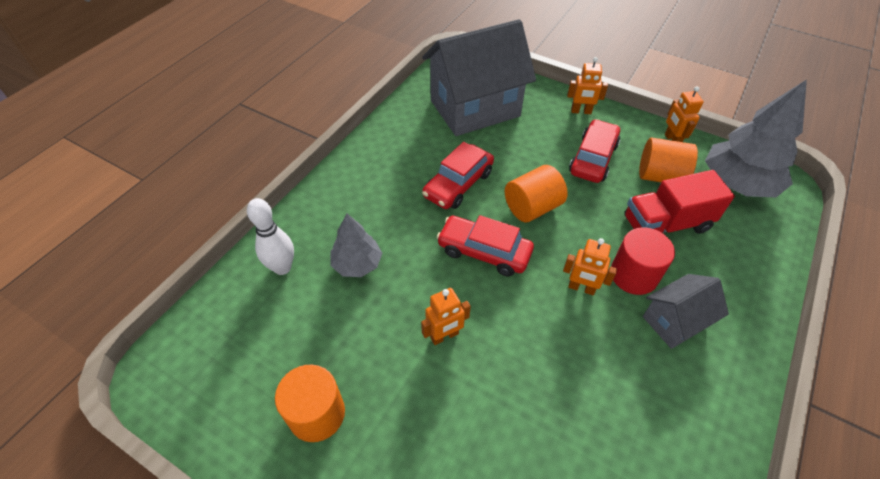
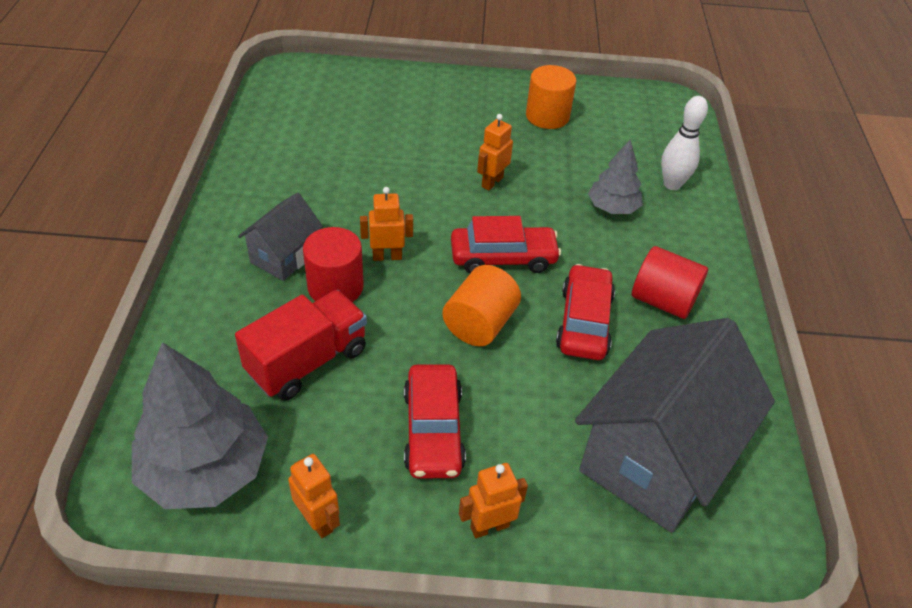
camera: 150 degrees right, 5 degrees down
orange cylinder [639,137,698,182] -> none
none -> red cylinder [632,246,708,319]

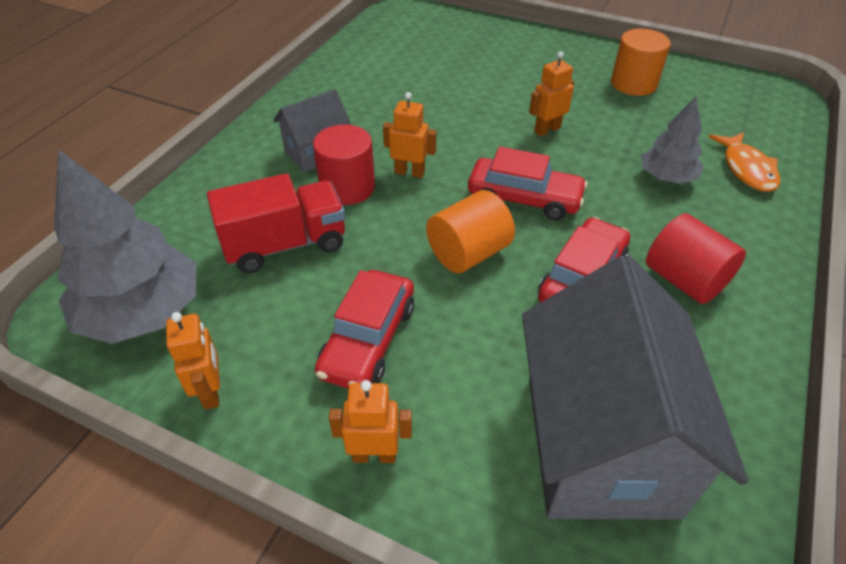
camera: 25 degrees right, 0 degrees up
grey house [575,318,775,533] -> grey house turned 60 degrees counterclockwise [522,255,748,519]
white bowling pin [661,96,708,190] -> orange fish [709,132,780,192]

